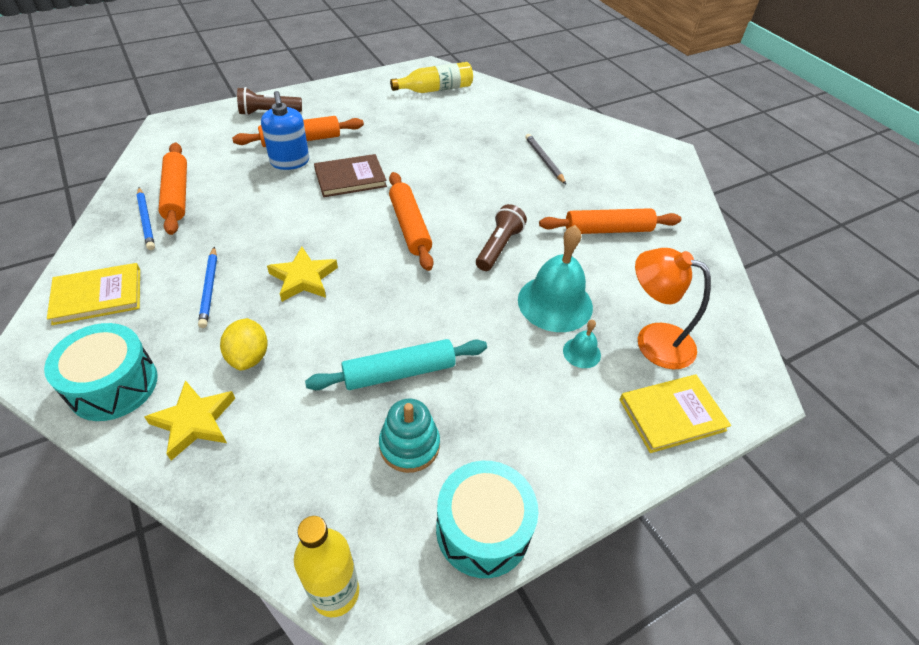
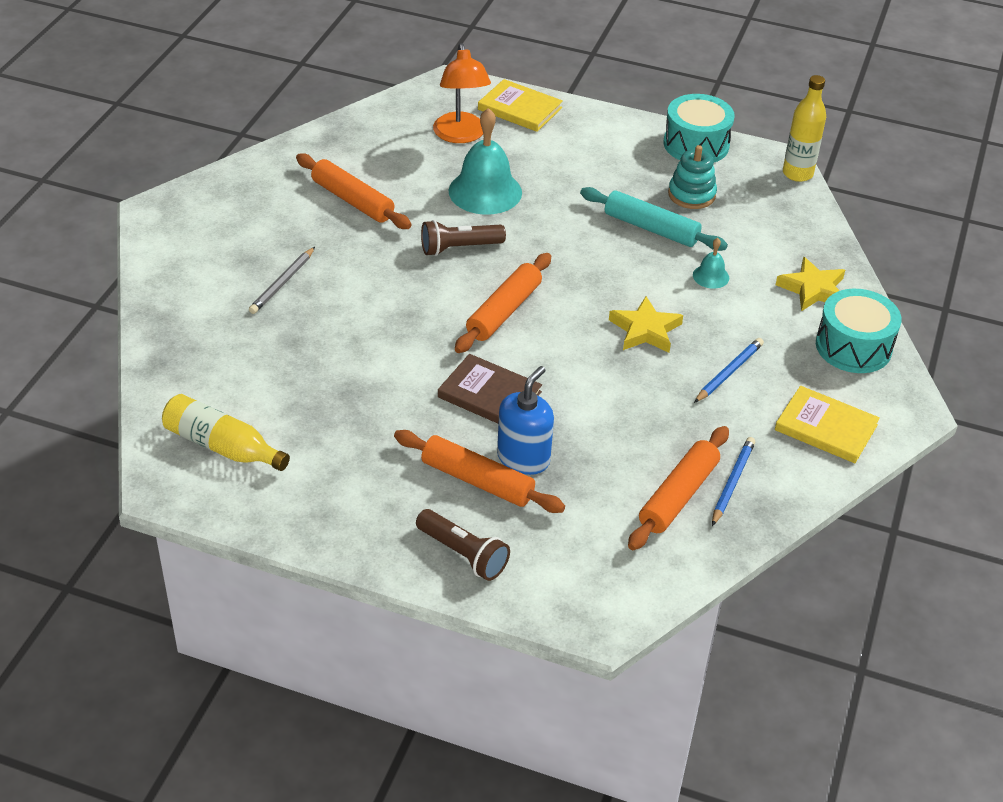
camera: 130 degrees left, 5 degrees down
yellow lemon [220,318,268,370] -> none
turquoise bell [563,320,601,368] -> turquoise bell moved to [693,238,729,289]

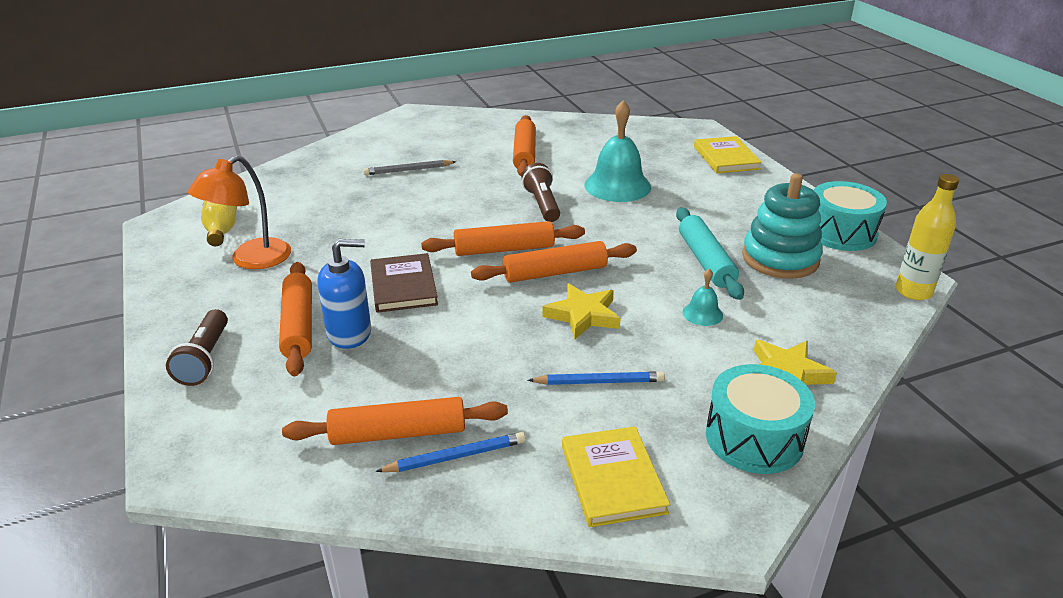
camera: 50 degrees right, 10 degrees down
brown flashlight [421,220,506,256] -> brown flashlight turned 45 degrees clockwise [521,163,560,222]
orange lamp [433,43,491,143] -> orange lamp moved to [188,155,291,269]
turquoise stacking toy [668,145,717,209] -> turquoise stacking toy [742,173,823,279], size x1.50
none -> orange rolling pin [471,241,637,283]

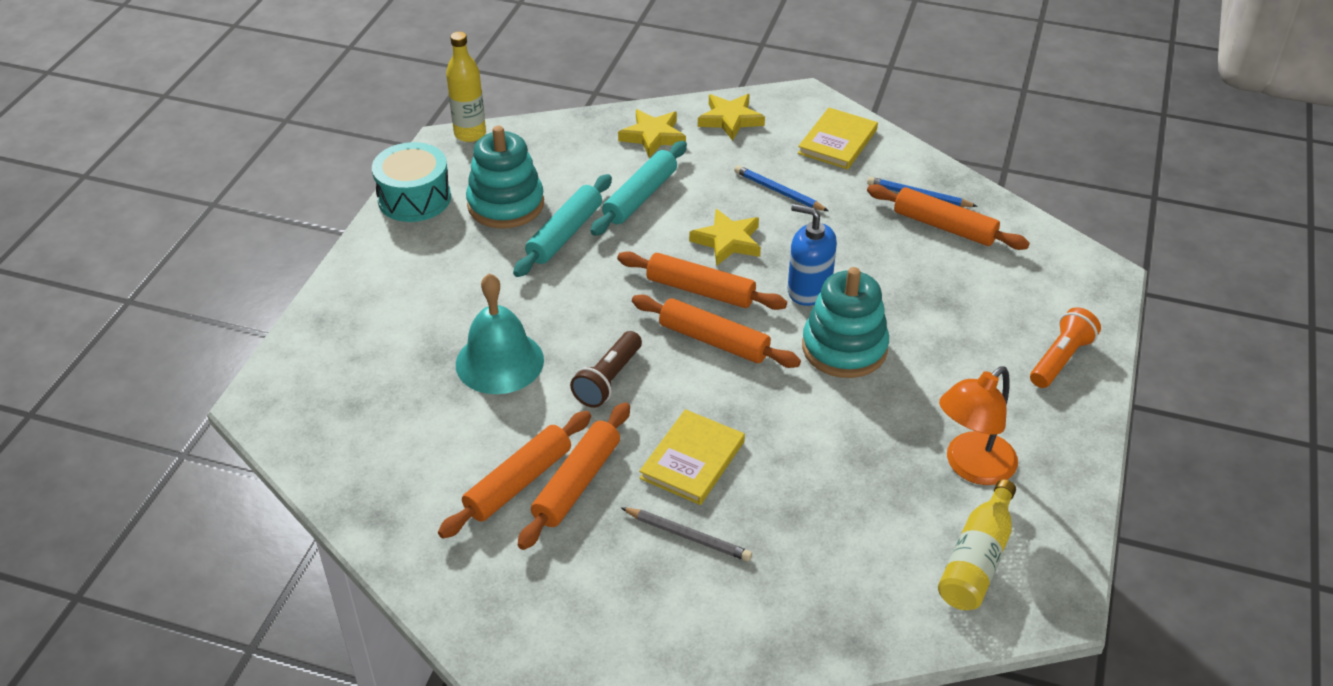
camera: 140 degrees left, 10 degrees up
brown flashlight [166,309,228,386] -> orange flashlight [1030,307,1101,388]
orange lamp [188,155,291,269] -> orange lamp turned 150 degrees clockwise [939,366,1018,485]
orange rolling pin [279,262,312,376] -> orange rolling pin moved to [518,402,630,550]
blue soap dispenser [317,239,371,349] -> blue soap dispenser moved to [788,204,837,306]
brown book [370,253,438,313] -> turquoise stacking toy [802,267,889,378]
turquoise bell [682,268,723,326] -> turquoise rolling pin [590,141,687,236]
yellow book [694,136,762,174] -> yellow book moved to [639,409,745,505]
turquoise drum [706,364,815,474] -> yellow star [698,94,765,141]

